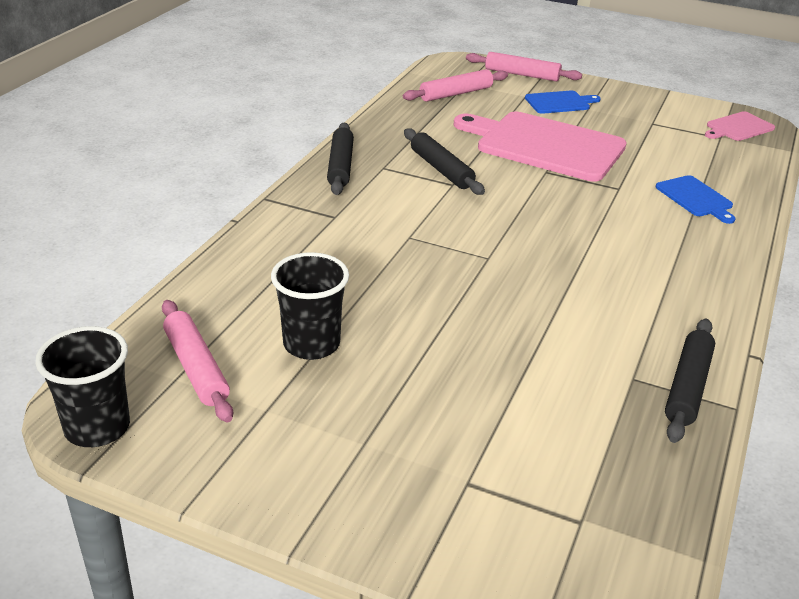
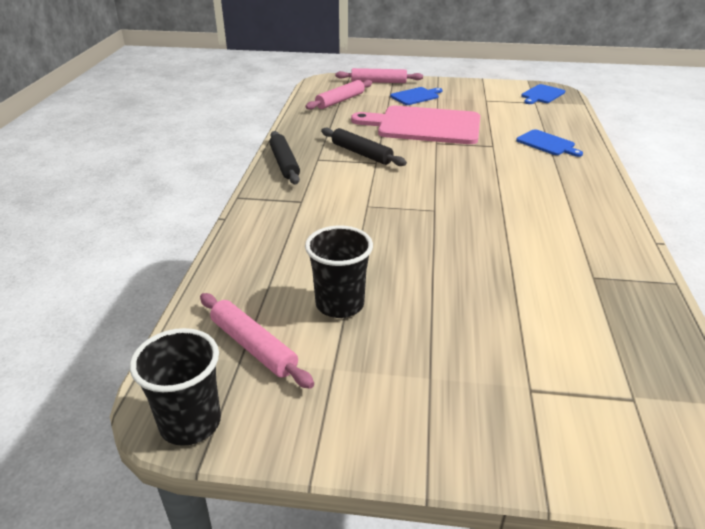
camera: 15 degrees left, 0 degrees up
black rolling pin [665,319,715,443] -> none
pink cutting board [705,111,775,141] -> blue cutting board [521,84,565,104]

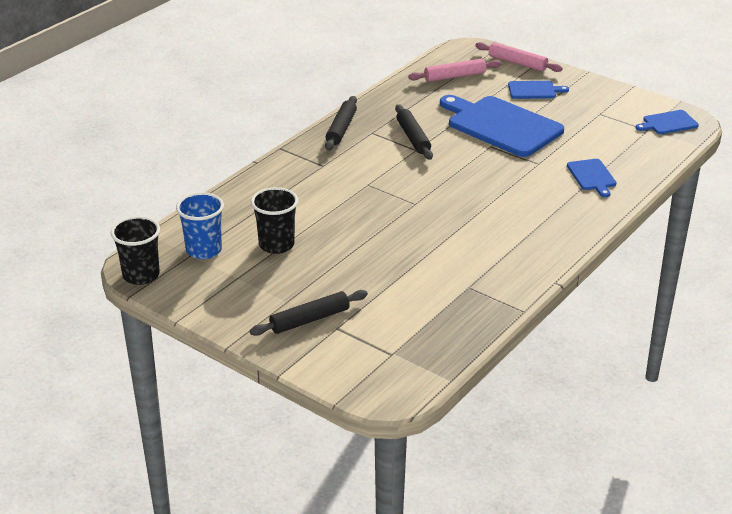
camera: 30 degrees right, 0 degrees up
pink rolling pin [200,293,314,389] -> blue cup [176,192,224,259]
pink cutting board [351,106,480,144] -> blue cutting board [440,95,564,157]
none -> black rolling pin [250,290,368,336]

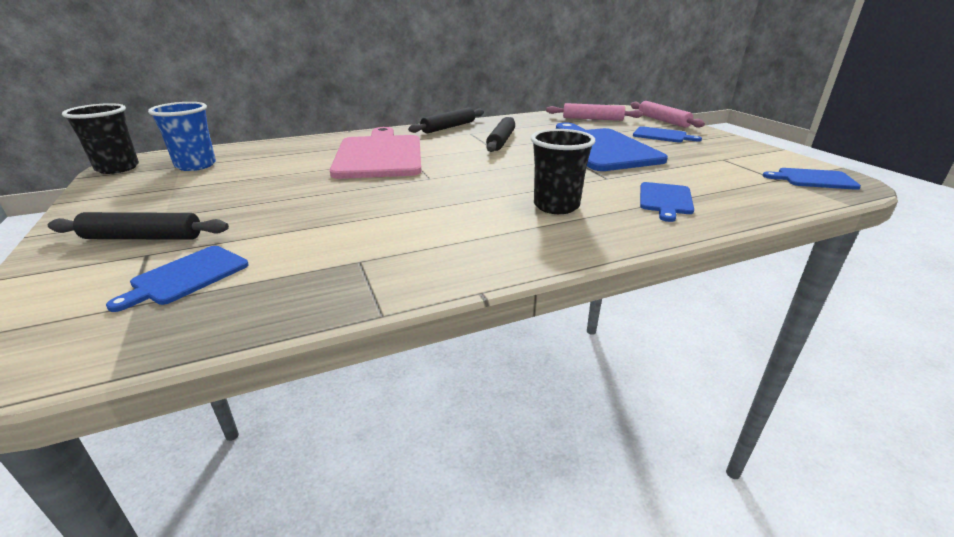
camera: 30 degrees right, 5 degrees down
black cup [251,187,298,254] -> black cup moved to [531,129,595,214]
none -> blue cutting board [106,246,249,312]
none -> pink cutting board [330,127,421,179]

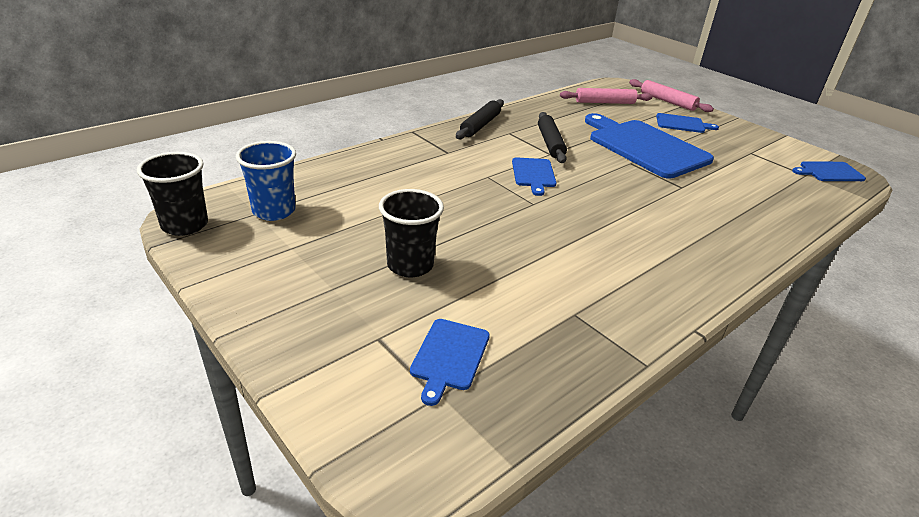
camera: 20 degrees left, 5 degrees up
black rolling pin [48,212,229,240] -> none
pink cutting board [330,127,421,179] -> none
black cup [531,129,595,214] -> black cup moved to [379,189,444,277]
blue cutting board [640,182,694,222] -> blue cutting board moved to [512,157,556,196]

